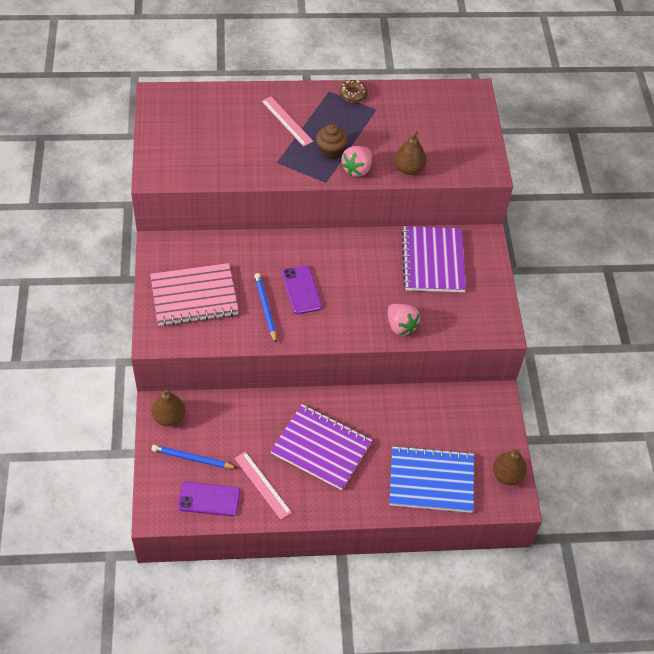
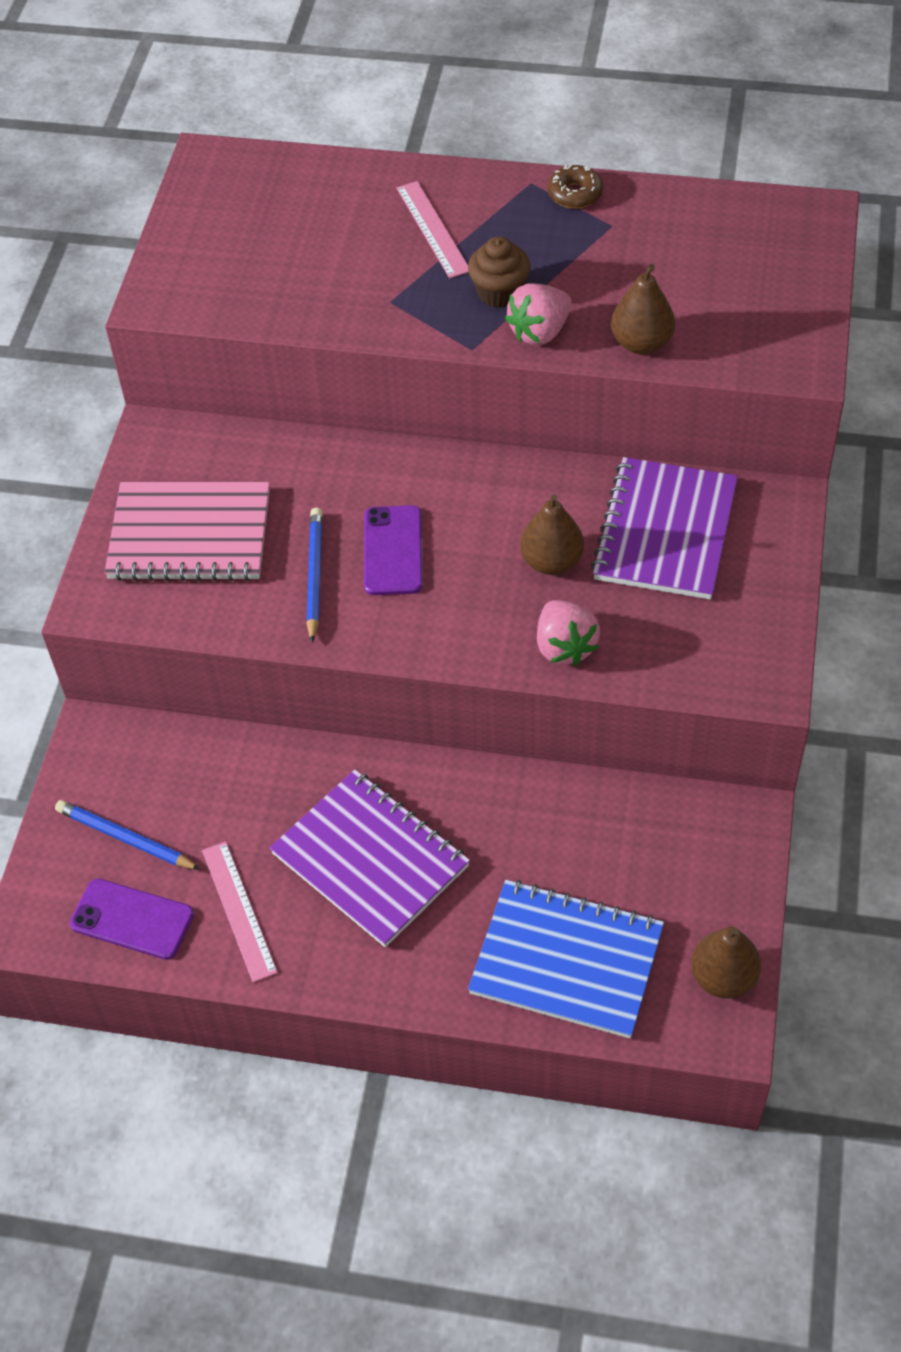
camera: 20 degrees right, 0 degrees up
brown pear [152,390,185,426] -> brown pear moved to [520,494,584,575]

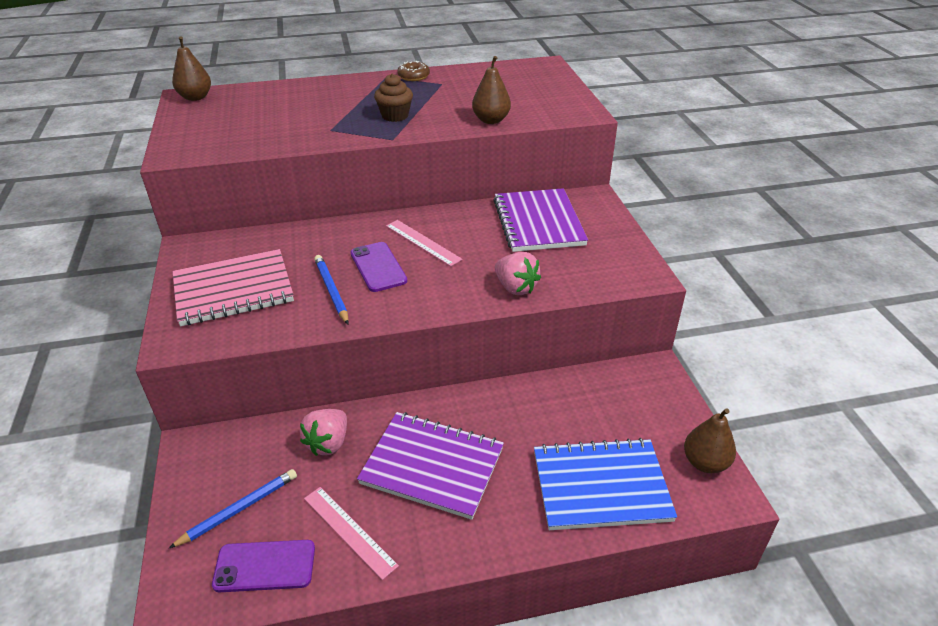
camera: 25 degrees left, 15 degrees down
blue pencil [55,800,201,870] -> blue pencil turned 135 degrees clockwise [168,469,297,549]
pink ruler [396,181,469,278] -> pink ruler moved to [386,220,463,266]
pink strawberry [505,283,572,345] -> pink strawberry moved to [300,409,347,456]
brown pear [520,494,584,575] -> brown pear moved to [172,36,211,101]

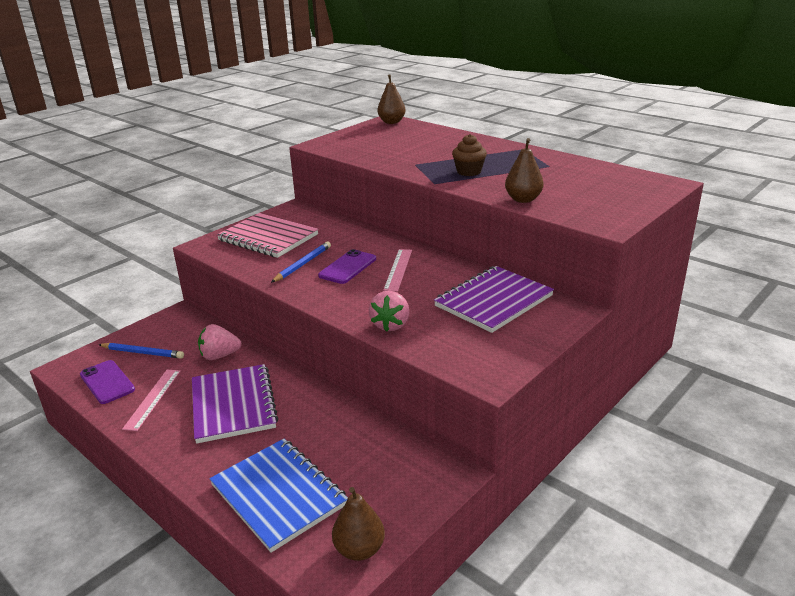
camera: 55 degrees right, 10 degrees down
brown donut [397,61,430,81] -> none

